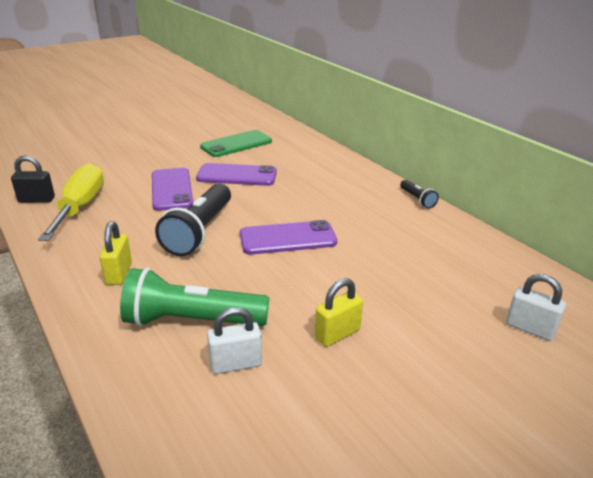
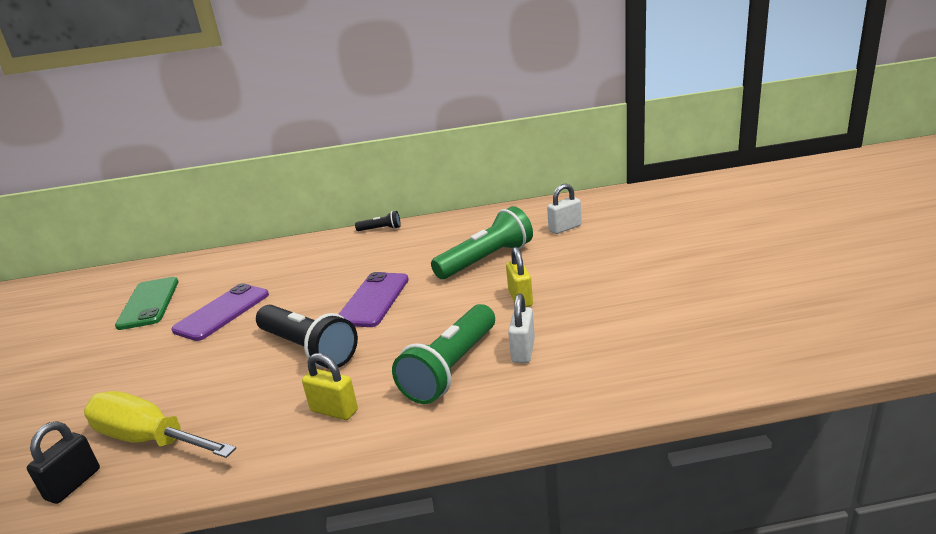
camera: 60 degrees left, 5 degrees down
purple phone [152,168,193,211] -> none
none -> green flashlight [431,206,533,279]

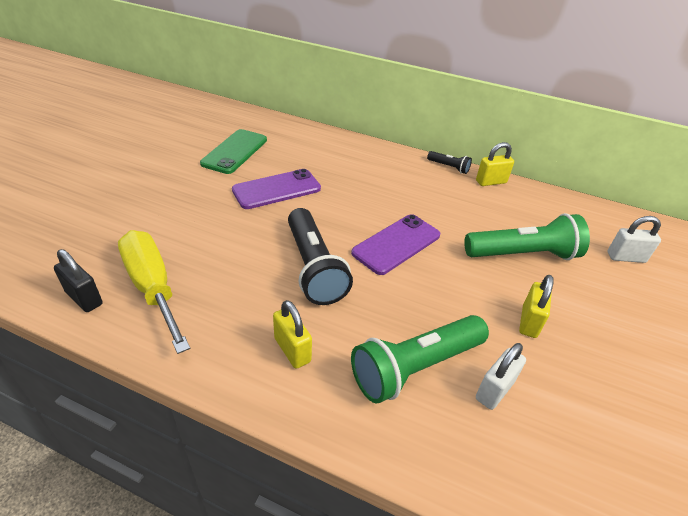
camera: 25 degrees right, 15 degrees up
black padlock [27,421,100,504] -> black padlock turned 75 degrees clockwise [54,249,103,312]
none -> yellow padlock [476,142,514,186]

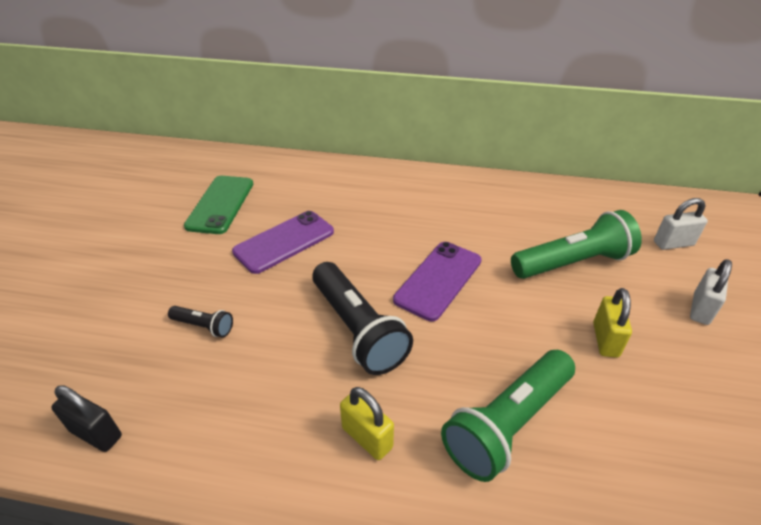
camera: 10 degrees left, 0 degrees up
yellow screwdriver [118,230,190,354] -> none
black flashlight [427,151,472,174] -> black flashlight moved to [168,306,233,337]
yellow padlock [476,142,514,186] -> none
white padlock [476,343,526,410] -> white padlock moved to [690,259,732,325]

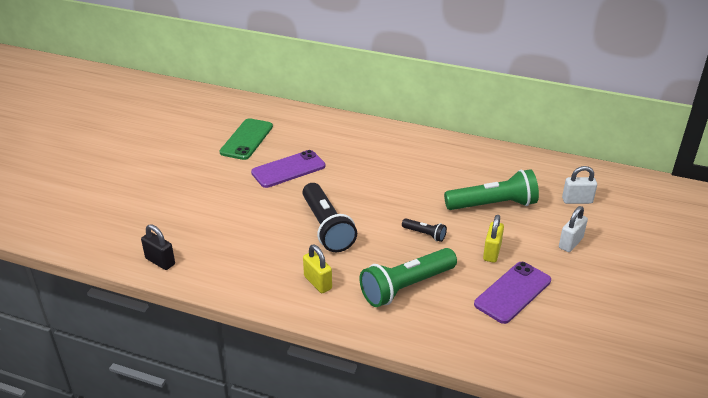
camera: 10 degrees right, 5 degrees down
black flashlight [168,306,233,337] -> black flashlight moved to [402,218,447,242]
purple phone [393,242,482,321] -> purple phone moved to [474,262,551,324]

